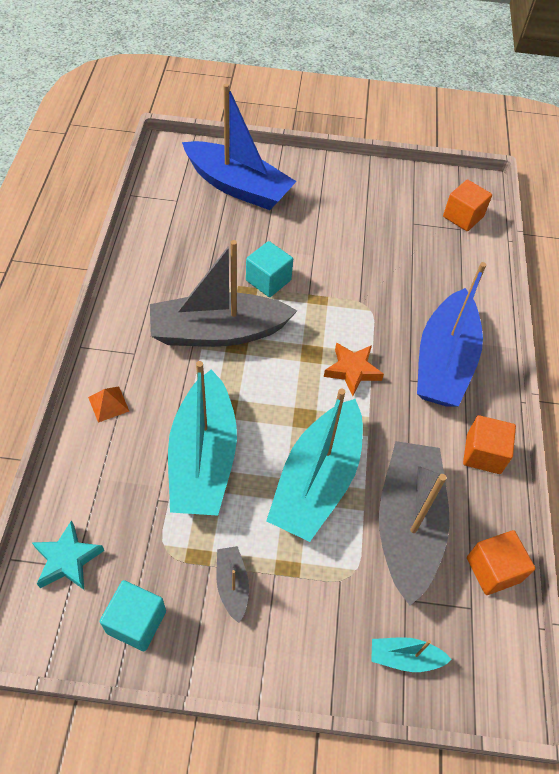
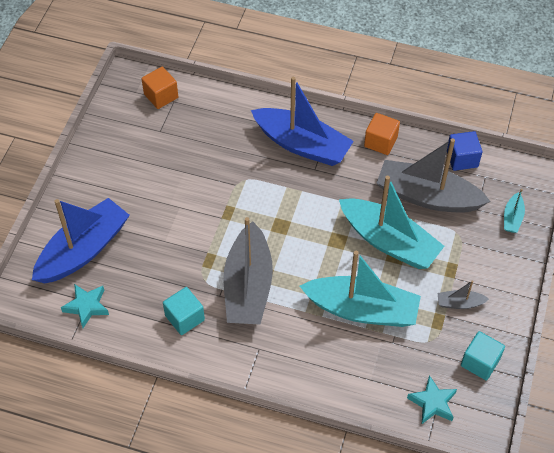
camera: 75 degrees left, 0 degrees up
orange pyramid [88,386,129,423] -> none
turquoise cube [246,241,293,297] -> turquoise cube moved to [163,287,205,335]
orange star [324,343,384,396] -> none
orange cube [467,530,535,595] -> blue cube [447,131,482,171]
none -> turquoise star [61,284,109,328]

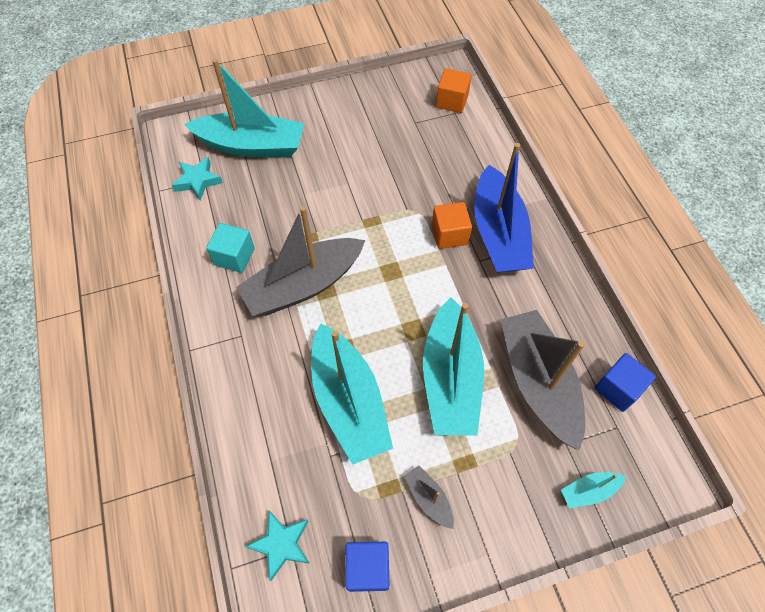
camera: 55 degrees right, 5 degrees up
blue boat [32,198,130,283] -> turquoise boat [184,59,304,157]
orange cube [364,113,400,155] -> orange cube moved to [432,202,472,249]
turquoise cube [461,331,505,380] -> blue cube [345,542,389,592]

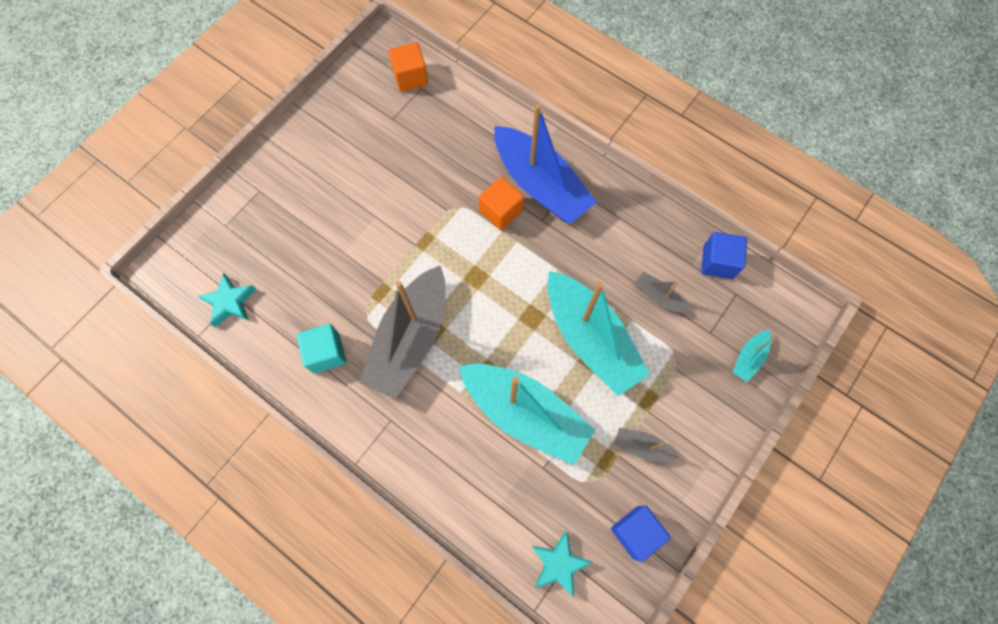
camera: 35 degrees left, 10 degrees up
turquoise boat [184,59,304,157] -> none
grey boat [501,310,585,451] -> grey boat [634,272,688,313], size x0.43

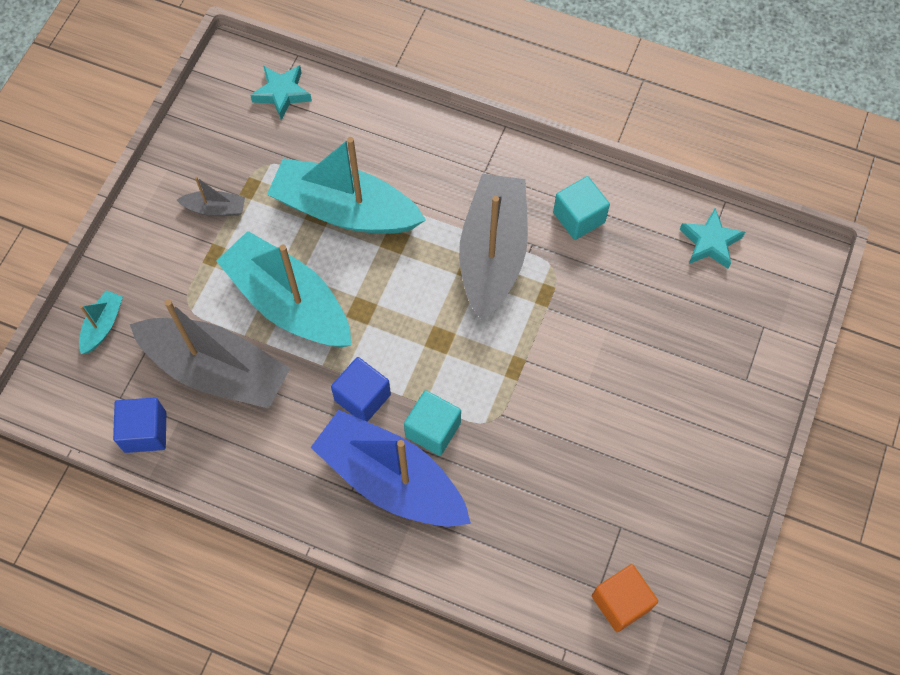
camera: 165 degrees right, 5 degrees down
orange cube [478,177,524,231] -> turquoise cube [404,390,461,456]
blue cube [611,506,671,562] -> blue cube moved to [331,357,391,422]
grey boat [634,272,688,313] -> grey boat [130,300,290,409], size x2.32

